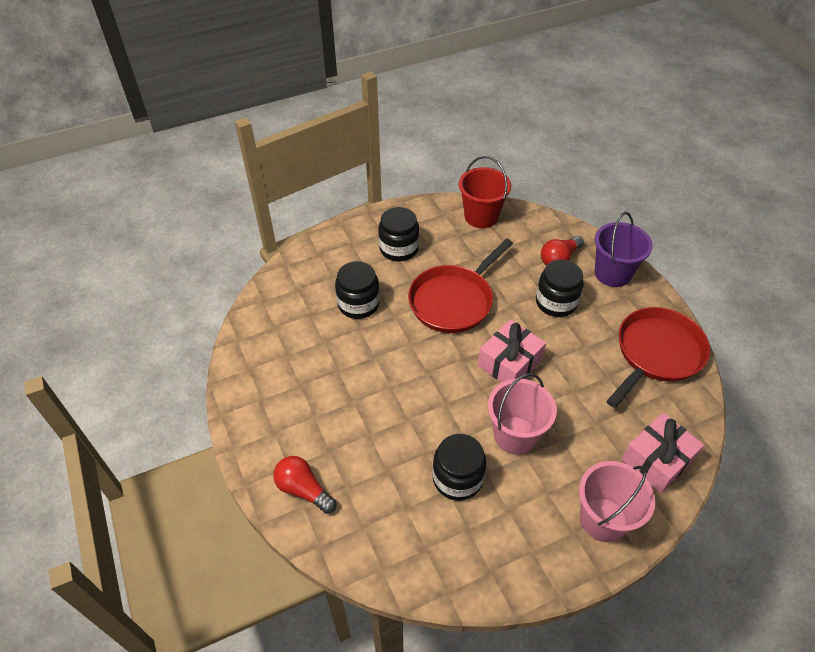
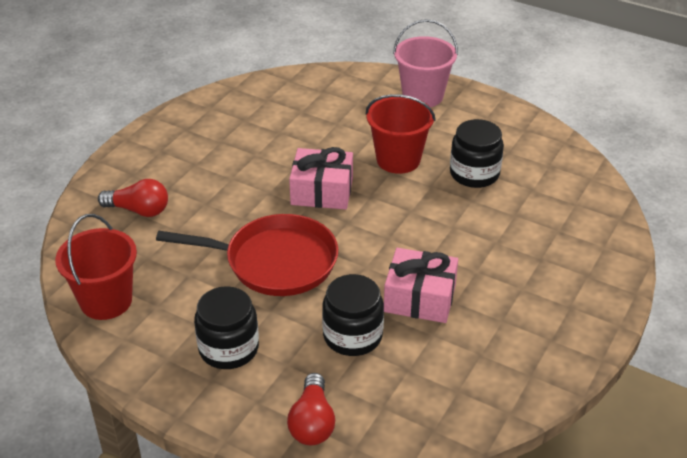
camera: 125 degrees left, 10 degrees down
red light bulb [273,456,336,514] -> red light bulb moved to [287,373,335,446]
pink bucket [488,373,557,455] -> red bucket [366,94,436,174]
black jar [536,260,583,317] -> none
purple bucket [595,212,653,287] -> none
red pan [607,307,710,408] -> none
pink gift [622,413,704,493] -> pink gift moved to [384,248,458,323]

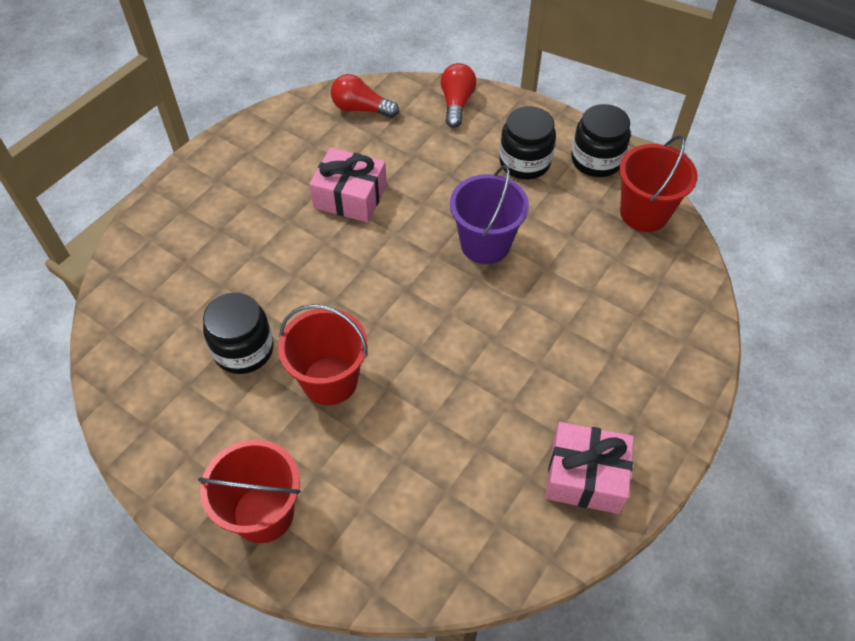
camera: 175 degrees left, 15 degrees up
red light bulb [98,179,168,217] -> red light bulb moved to [331,74,399,118]
red pan [156,214,338,296] -> purple bucket [450,165,529,264]
pink gift [289,147,353,209] -> pink gift moved to [545,422,634,514]
black jar [322,274,384,356] -> black jar moved to [571,104,631,177]
pink bucket [393,19,458,107] -> red bucket [198,439,301,543]

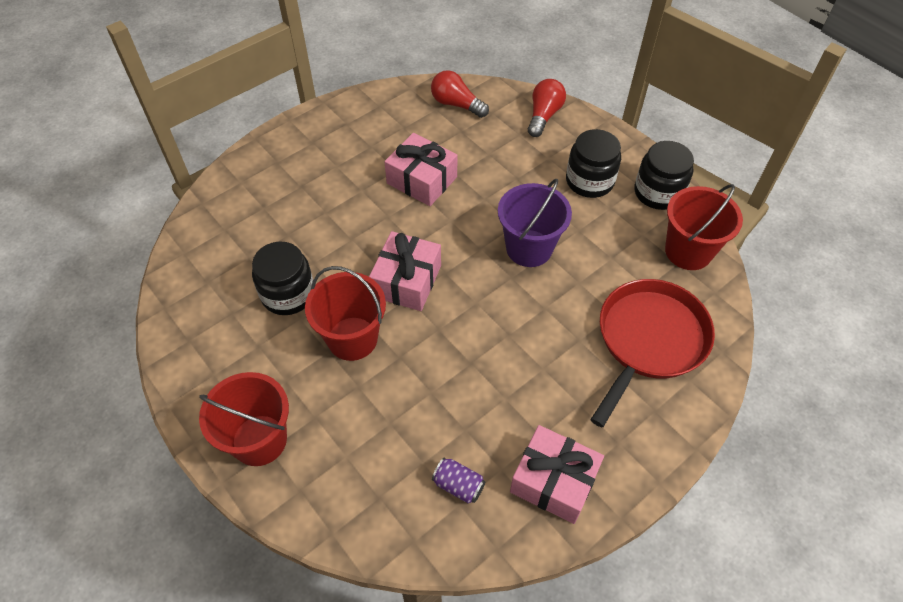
camera: 15 degrees right, 0 degrees up
none -> pink gift [369,231,441,311]
none -> purple can [432,458,485,503]
none -> red pan [590,279,715,427]

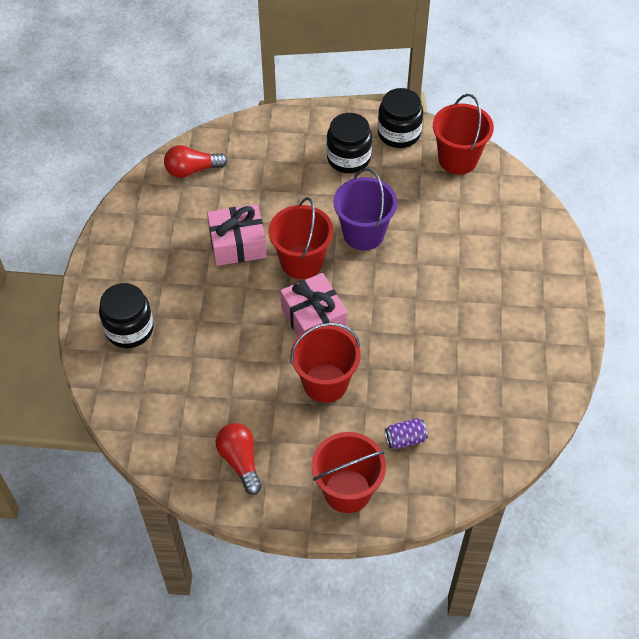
camera: 45 degrees left, 0 degrees up
black jar [252,242,313,315] -> black jar moved to [99,283,154,348]
purple can [432,458,485,503] -> purple can moved to [385,418,428,449]
pink gift [510,425,604,524] -> none
red light bulb [528,79,566,137] -> red light bulb moved to [216,423,262,495]
red pan [590,279,715,427] -> none
none -> red bucket [268,197,333,279]

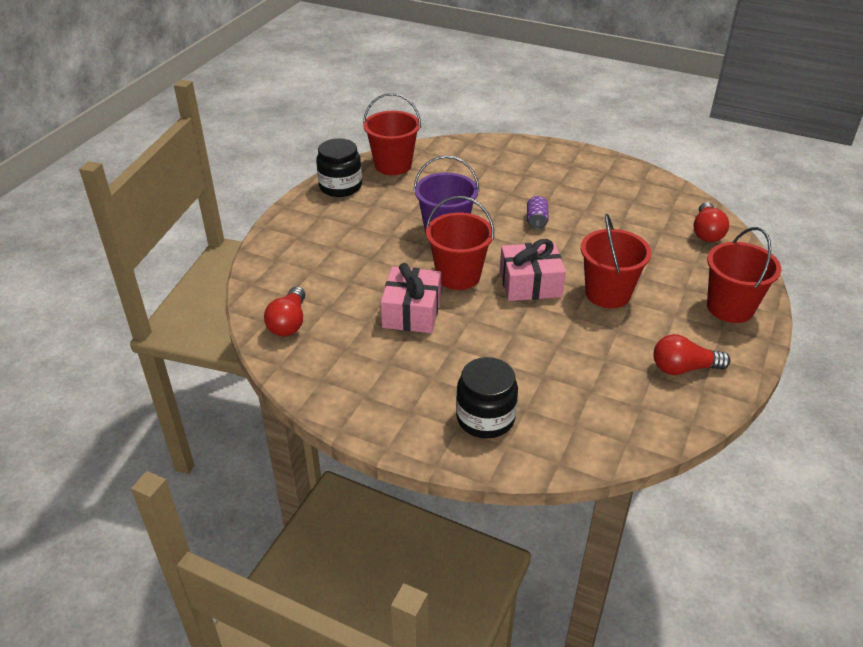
camera: 70 degrees left, 15 degrees down
black jar [327,113,372,173] -> none
purple can [385,418,428,449] -> purple can moved to [527,196,549,229]
none -> red light bulb [693,202,729,242]

